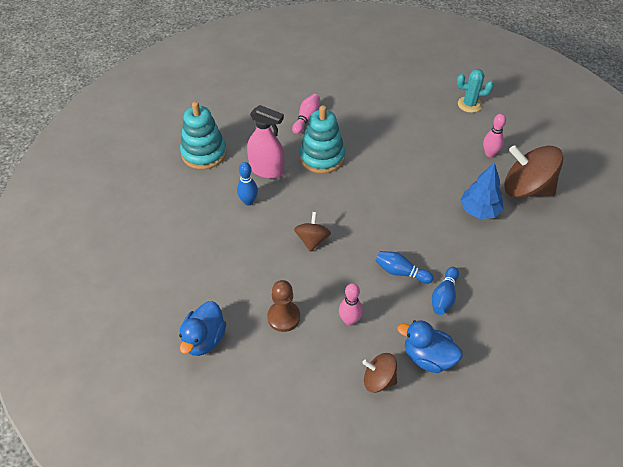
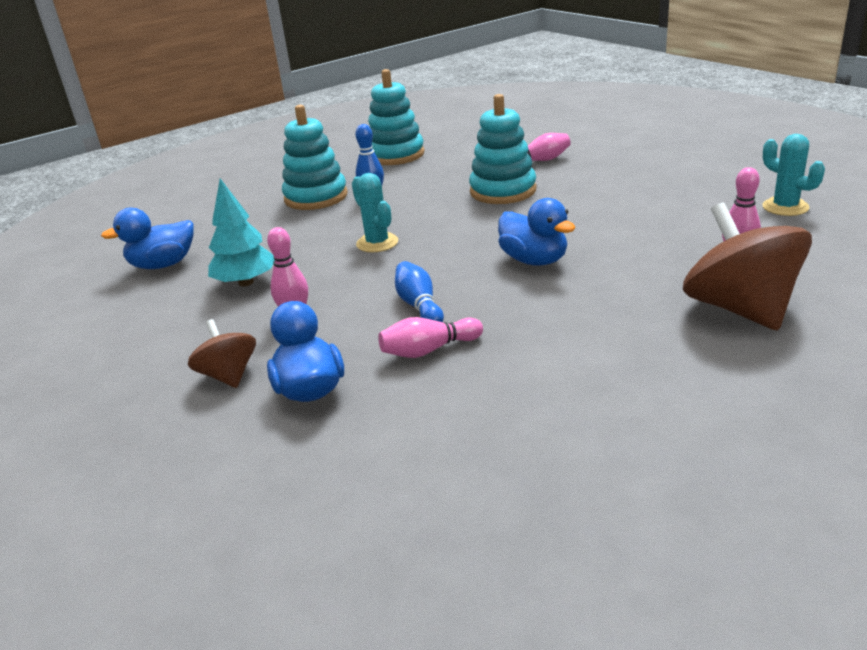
camera: 50 degrees right, 20 degrees down
pink spray bottle [247,105,284,179] -> none
brown pawn [267,280,300,332] -> turquoise tree [208,178,274,287]
brown spinning top [294,212,331,252] -> turquoise cactus [352,173,398,252]
blue bowling pin [432,267,459,315] -> pink bowling pin [378,317,483,358]
blue tree [460,162,504,219] -> none
none -> turquoise stacking toy [282,105,348,210]
none -> blue duck [498,198,576,266]

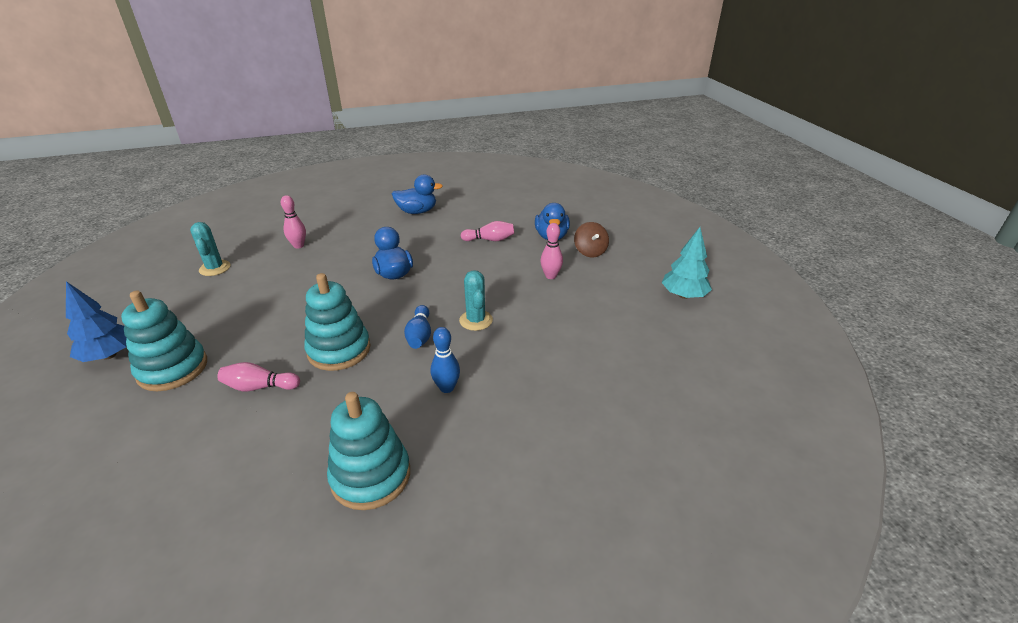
camera: 165 degrees left, 5 degrees up
blue duck [101,208,194,269] -> blue duck moved to [392,174,443,214]
turquoise tree [208,178,274,287] -> turquoise tree moved to [662,227,712,299]
turquoise stacking toy [282,105,348,210] -> turquoise stacking toy moved to [121,291,207,391]
blue bowling pin [395,261,444,322] -> blue bowling pin moved to [404,305,431,349]
brown spinning top [683,203,812,331] -> none
none -> blue tree [66,281,127,362]

